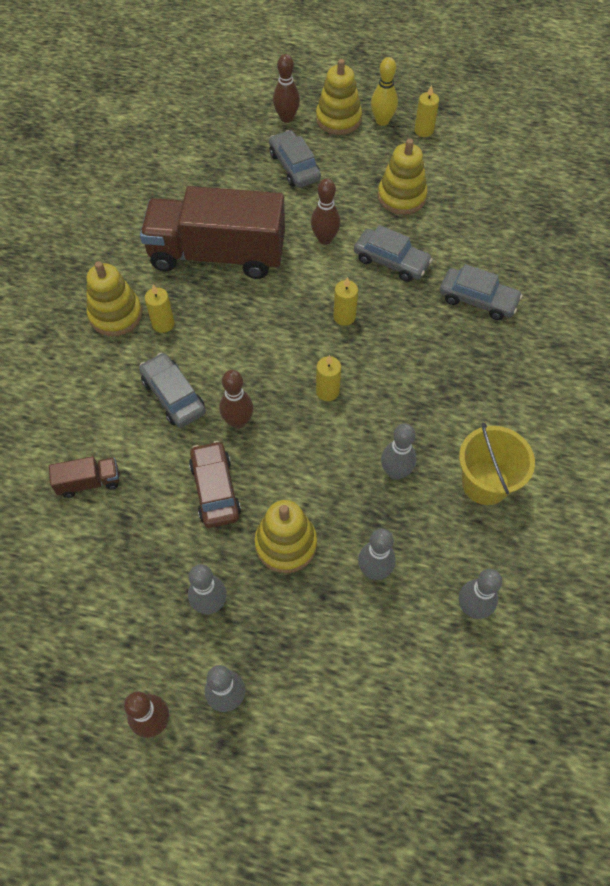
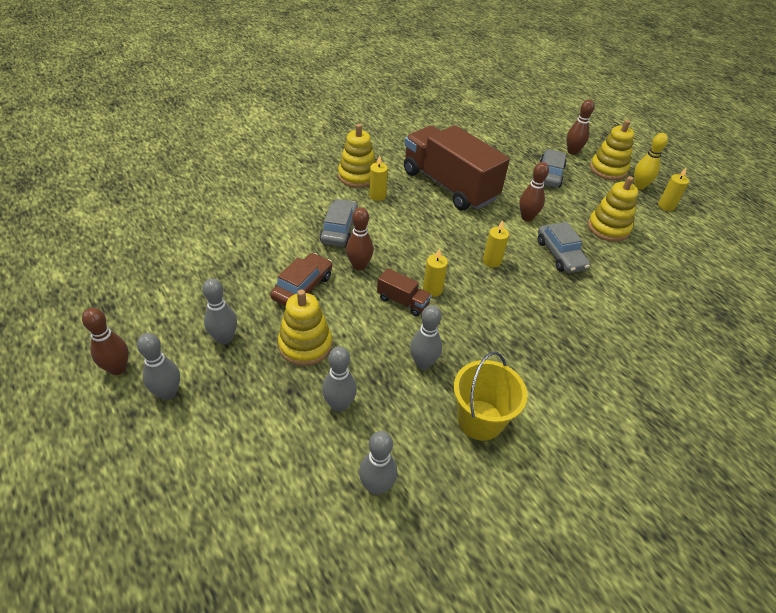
camera: 40 degrees right, 15 degrees down
brown truck [49,456,119,498] -> brown truck moved to [377,268,431,316]
grey car [440,264,523,320] -> none

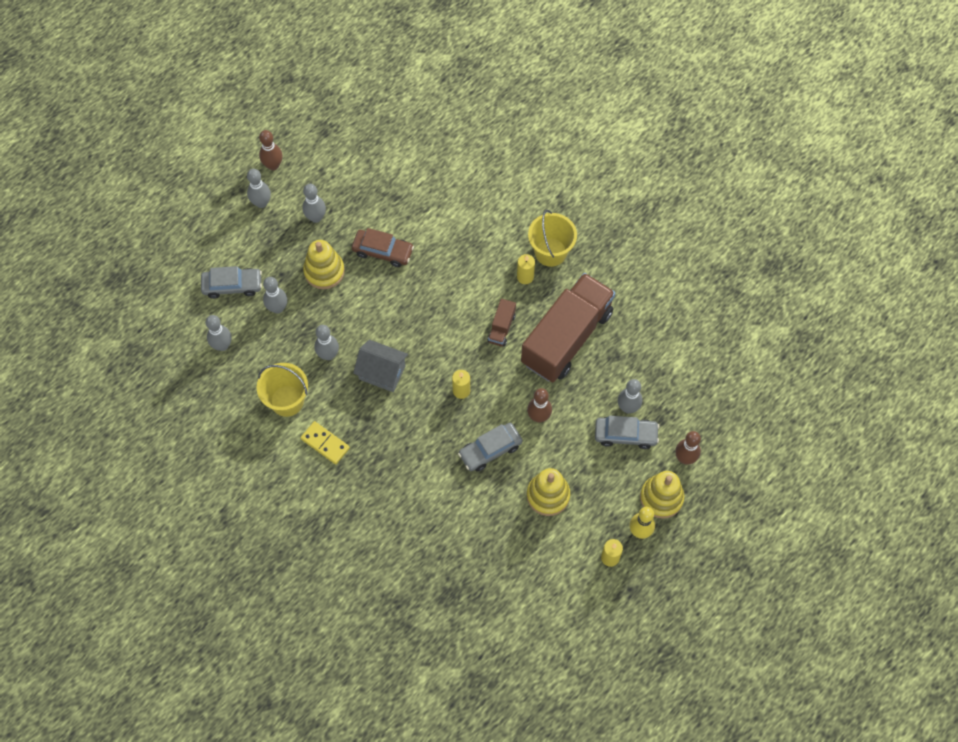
camera: 80 degrees right, 20 degrees up
grey car [320,199,358,247] -> grey car moved to [201,266,262,299]
yellow stacking toy [338,124,376,188] -> yellow bucket [528,210,577,267]
brown bowling pin [346,207,373,271] -> none
brown truck [377,268,431,316] -> brown truck moved to [487,299,516,347]
yellow candle [423,248,448,297] -> none
none -> yellow domino [301,421,350,464]
none -> grey house [353,340,408,392]
none -> grey bowling pin [618,379,642,413]

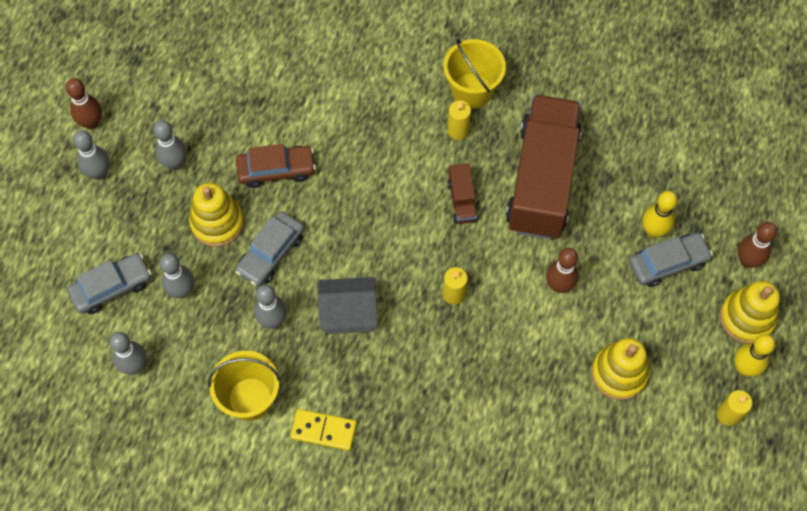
camera: 25 degrees left, 0 degrees up
grey car [458,423,522,472] -> grey car moved to [235,212,304,286]
grey bowling pin [618,379,642,413] -> yellow bowling pin [642,191,677,238]

